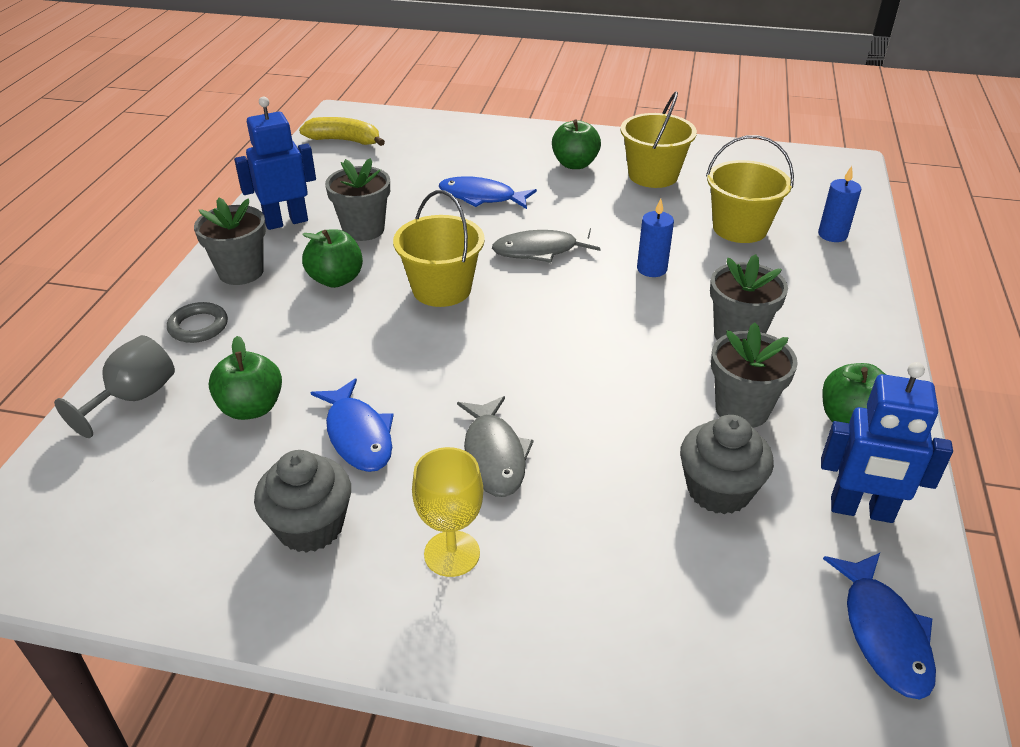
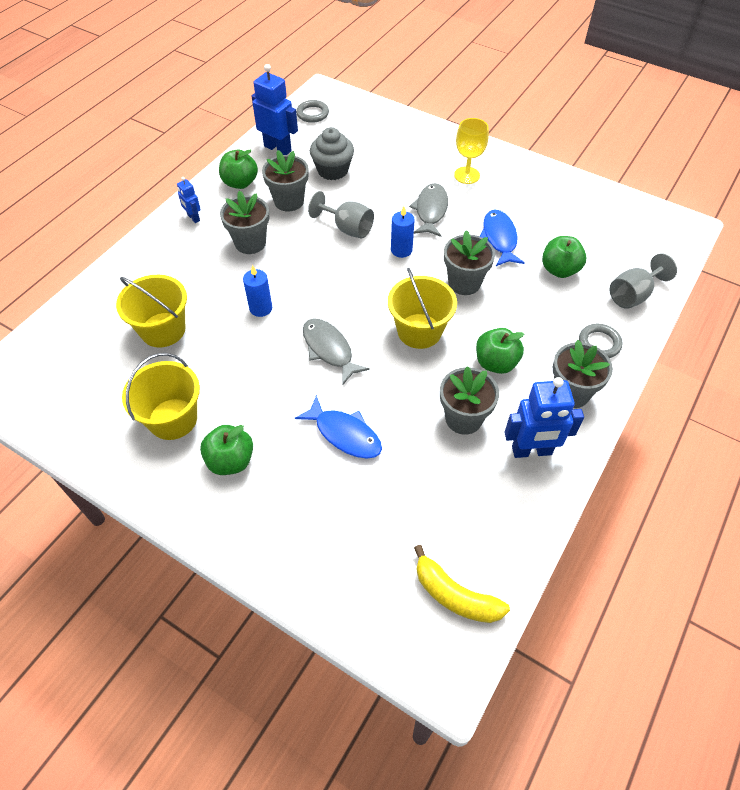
camera: 160 degrees left, 15 degrees up
grey cupcake [254,450,351,553] -> none
grey fish [492,228,601,263] -> grey fish turned 135 degrees counterclockwise [303,318,370,384]
blue candle [818,166,861,242] -> blue candle moved to [391,206,415,258]
blue fish [823,553,936,699] -> grey ring [296,100,329,123]
none -> blue robot [177,177,201,223]
none -> grey goblet [308,191,374,238]
none -> grey flower pot [444,230,495,295]

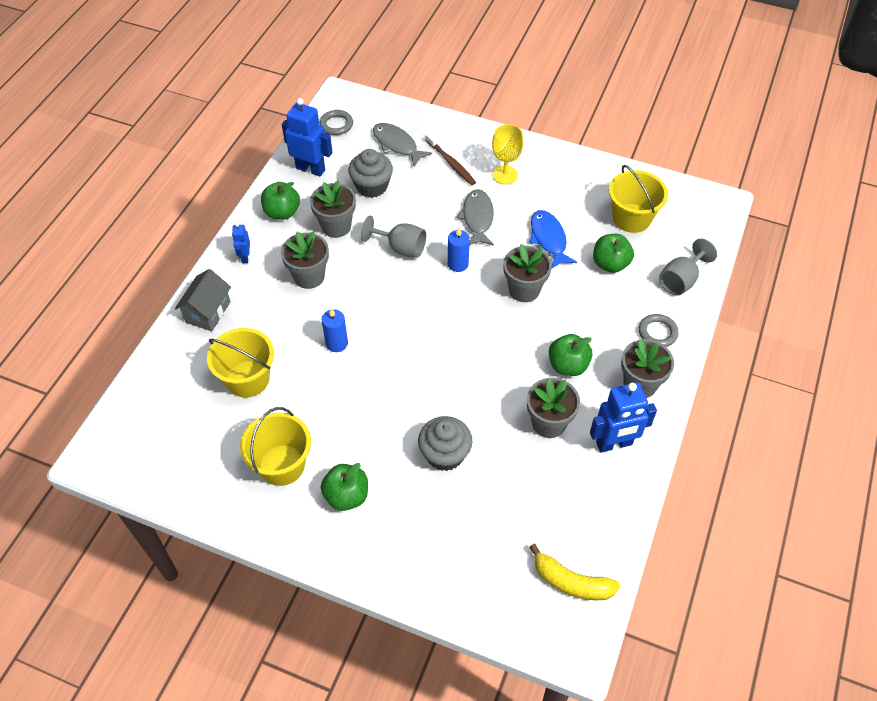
camera: 10 degrees left, 0 degrees up
blue robot [177,177,201,223] -> blue robot turned 45 degrees clockwise [232,223,250,263]
blue fish [295,395,382,459] -> grey cupcake [418,416,472,471]
grey fish [303,318,370,384] -> grey fish moved to [373,123,432,167]
yellow bucket [388,268,457,349] -> yellow bucket moved to [609,165,668,233]
none -> grey house [175,269,231,331]
none -> brown toothbrush [426,133,476,185]

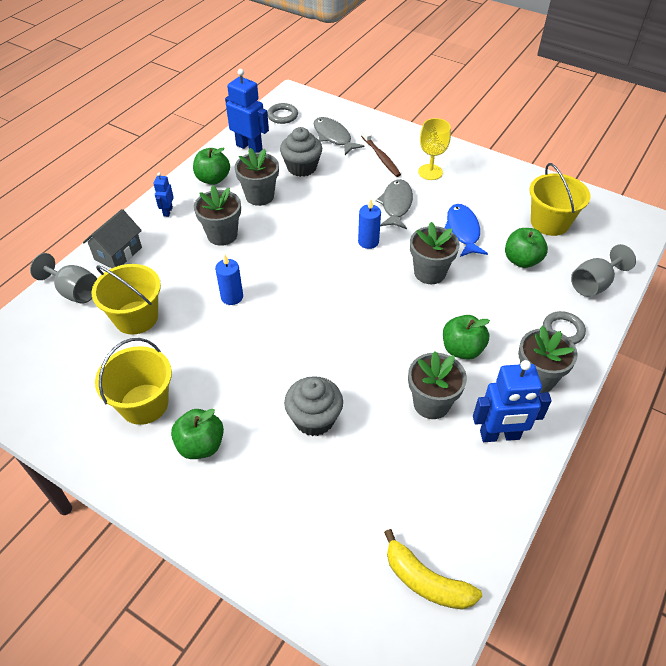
camera: 10 degrees right, 5 degrees down
grey goblet [361,216,426,258] -> grey goblet moved to [30,253,97,304]

